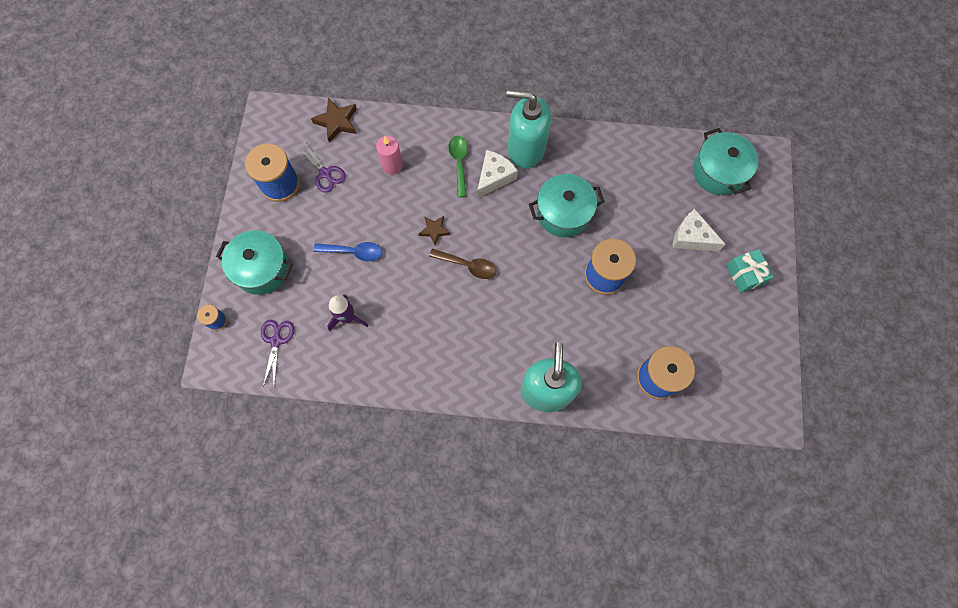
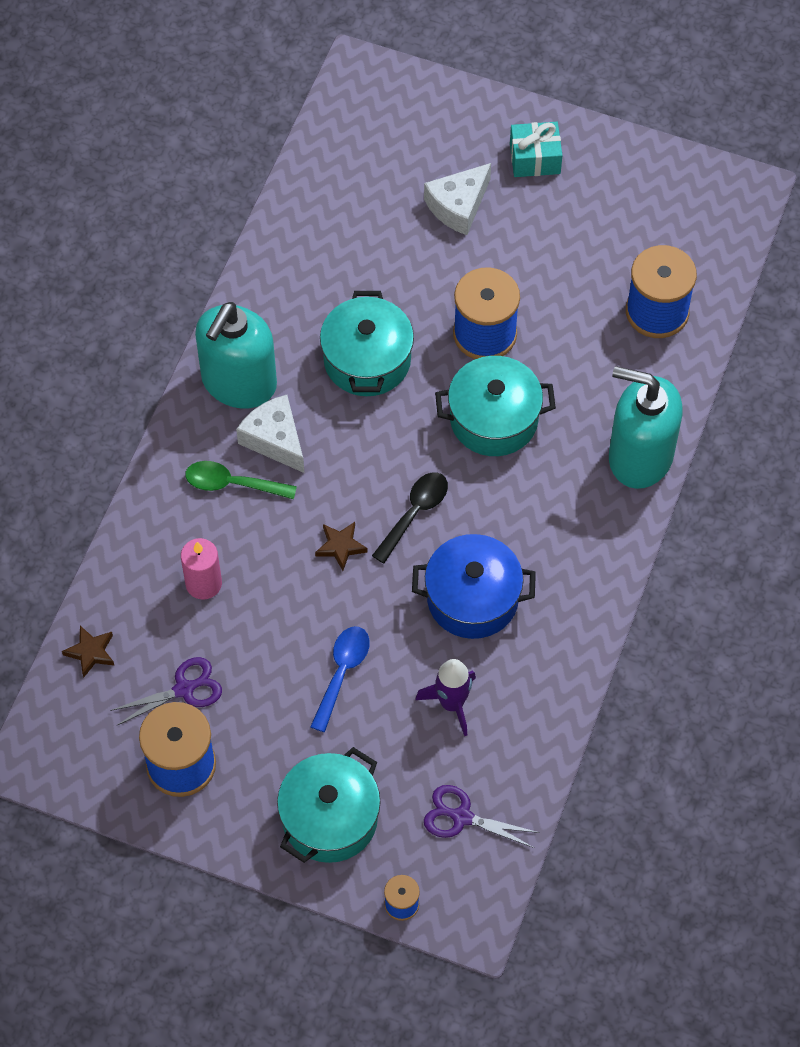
camera: 75 degrees left, 10 degrees down
brown star [311,98,357,143] -> brown star [62,626,115,678], size x0.65
brown spoon [429,249,496,279] -> black spoon [372,472,448,563]
turquoise pot [693,128,758,195] -> turquoise pot moved to [435,356,556,456]
none -> blue pot [412,534,536,639]

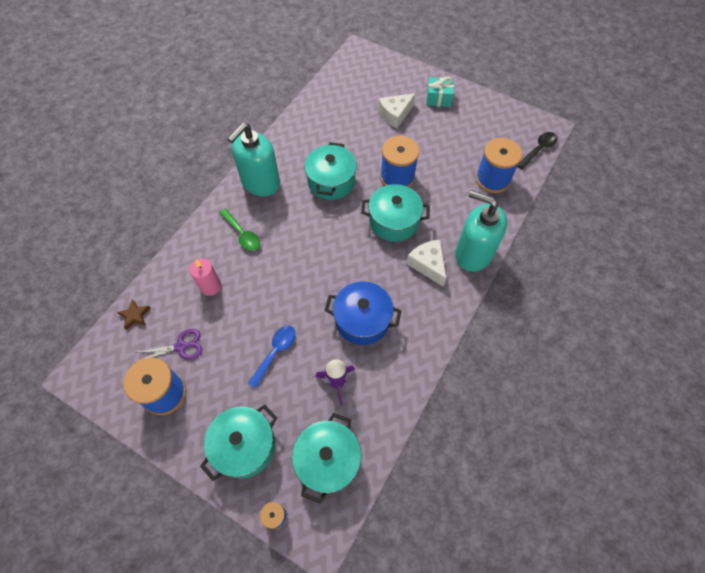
camera: 10 degrees right, 0 degrees up
green spoon [185,461,297,499] -> green spoon turned 150 degrees counterclockwise [219,208,260,251]
white cheese [236,395,304,473] -> white cheese moved to [406,240,446,287]
brown star [315,522,368,571] -> none
black spoon [372,472,448,563] -> black spoon moved to [517,132,558,169]
purple scissors [424,785,539,848] -> turquoise pot [292,413,361,504]

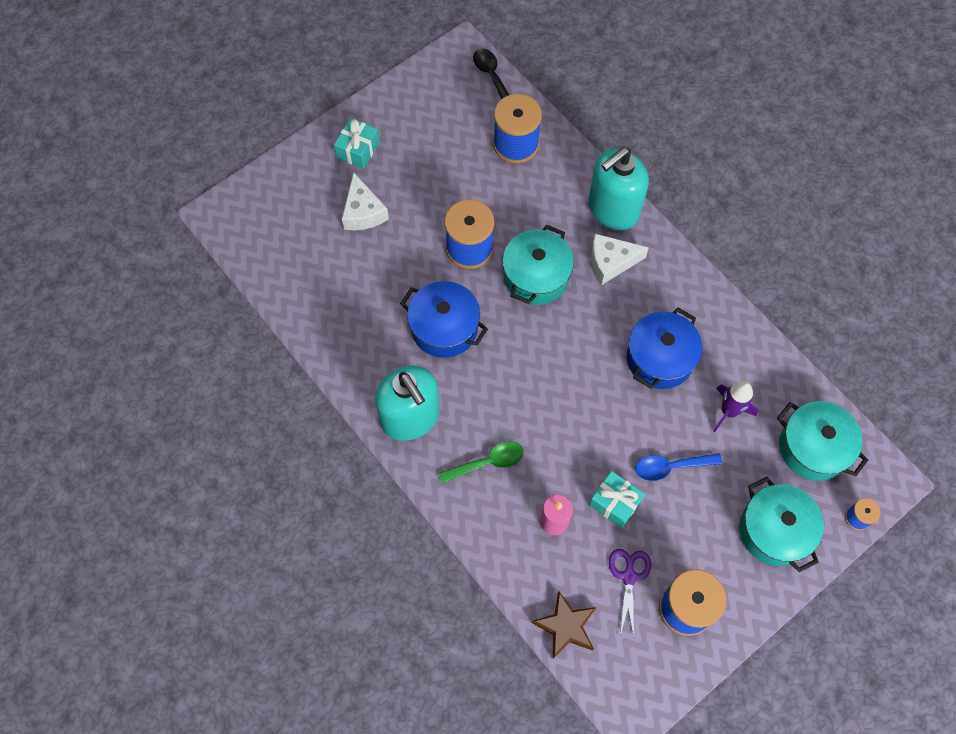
camera: 70 degrees left, 5 degrees up
brown star [117,299,150,330] -> brown star [532,591,596,659], size x1.54
blue spoon [248,326,296,388] -> blue spoon turned 60 degrees counterclockwise [636,453,722,481]
turquoise pot [304,142,357,200] -> blue pot [400,281,488,358]
none -> turquoise gift [589,471,645,528]

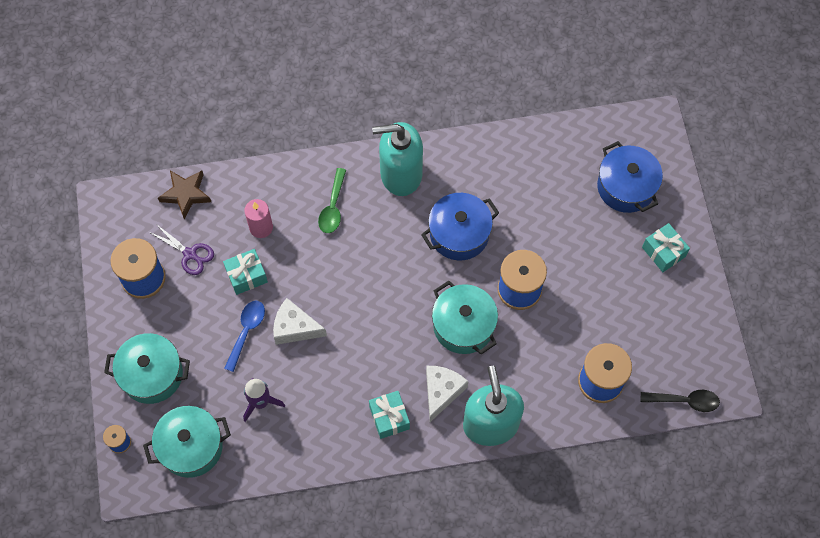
camera: 120 degrees right, 0 degrees up
white cheese [342,172,389,230] -> white cheese moved to [273,298,327,345]
blue pot [627,308,702,389] -> blue pot moved to [597,141,663,213]
none -> turquoise gift [369,391,410,439]

